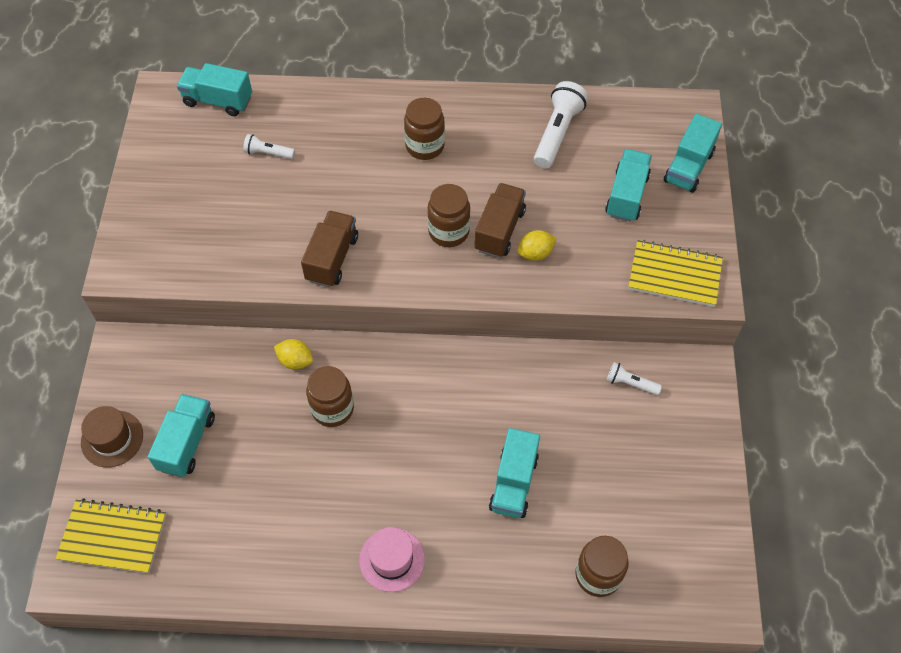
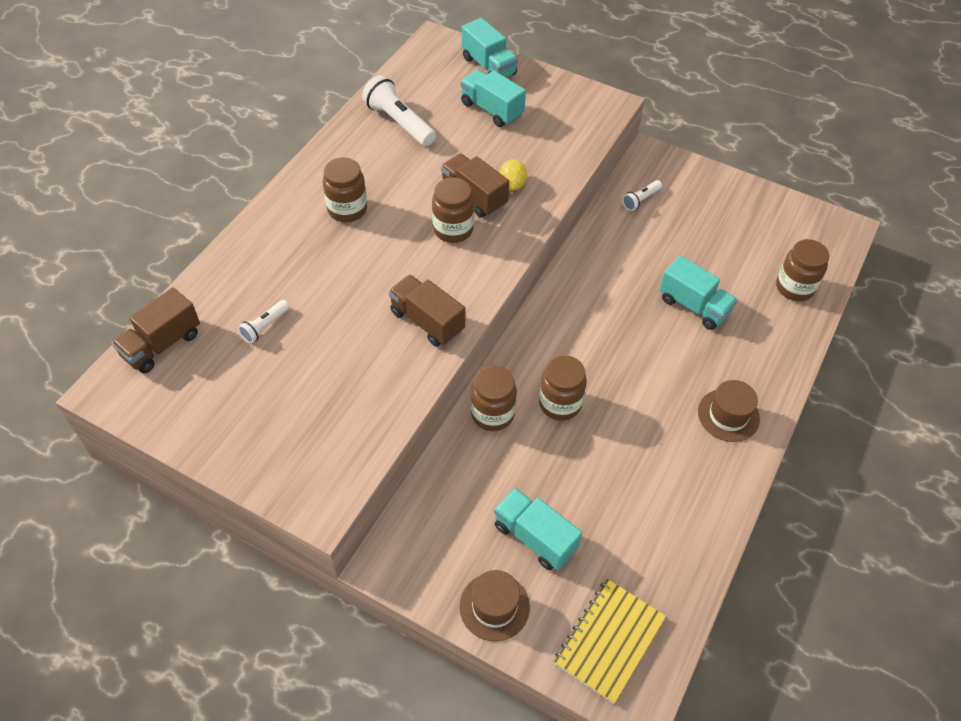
camera: 65 degrees left, 5 degrees down
turquoise truck [177,63,252,116] -> brown truck [111,287,200,373]
yellow lemon [274,339,313,369] -> brown jar [471,366,517,431]
pink hat [359,527,425,592] -> brown hat [698,380,760,442]
yellow notebook [628,240,723,307] -> none

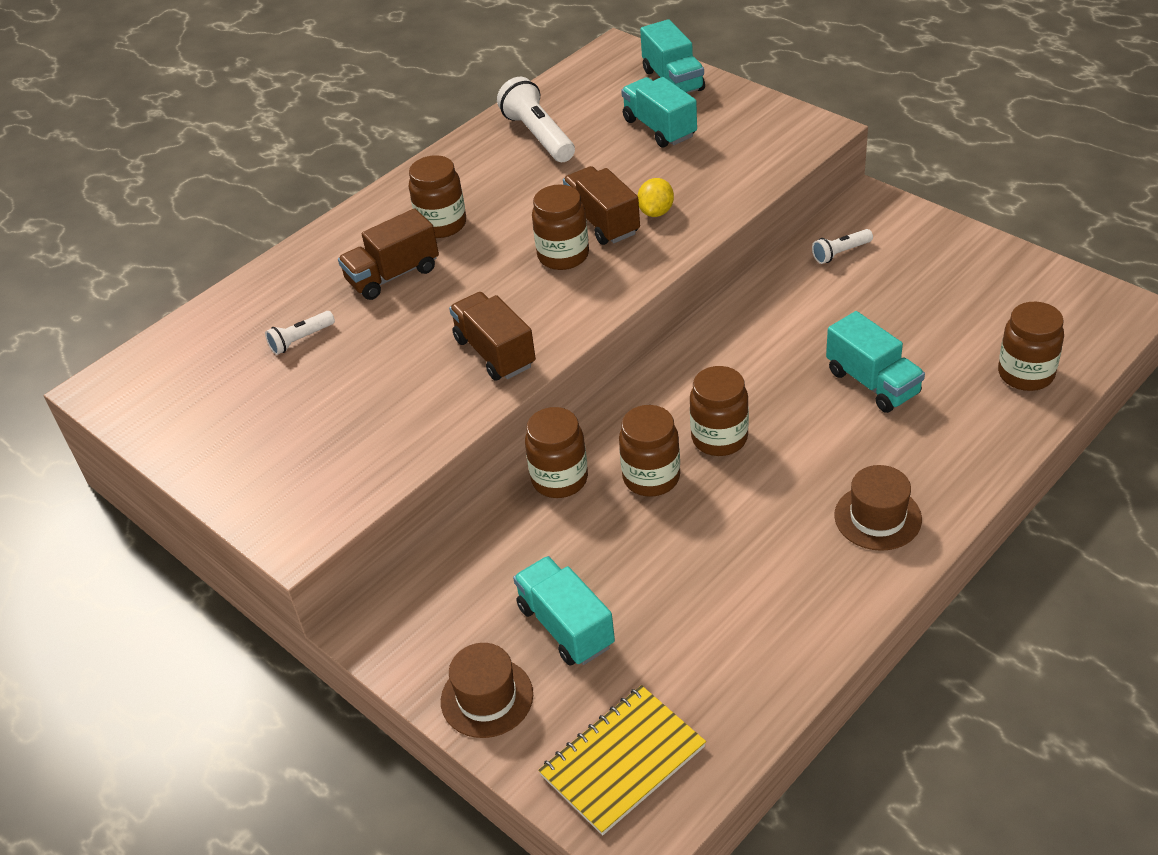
camera: 20 degrees right, 10 degrees down
brown truck [111,287,200,373] -> brown truck moved to [338,208,439,300]
none -> brown jar [690,366,749,456]

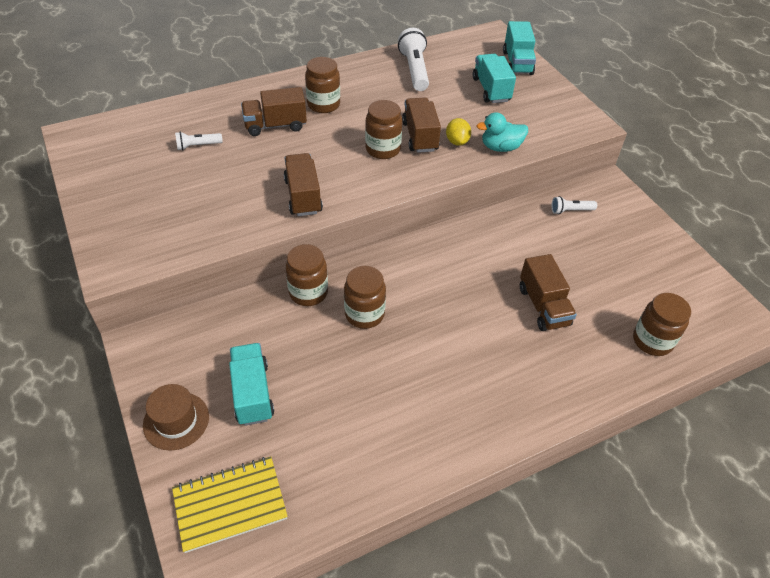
camera: 15 degrees right, 5 degrees up
yellow lemon [637,178,674,217] -> yellow lemon turned 45 degrees counterclockwise [446,118,471,146]
brown jar [690,366,749,456] -> none
turquoise truck [826,311,925,413] -> brown truck [520,254,577,331]
brown hat [834,465,922,551] -> none
none -> turquoise duck [476,112,528,152]

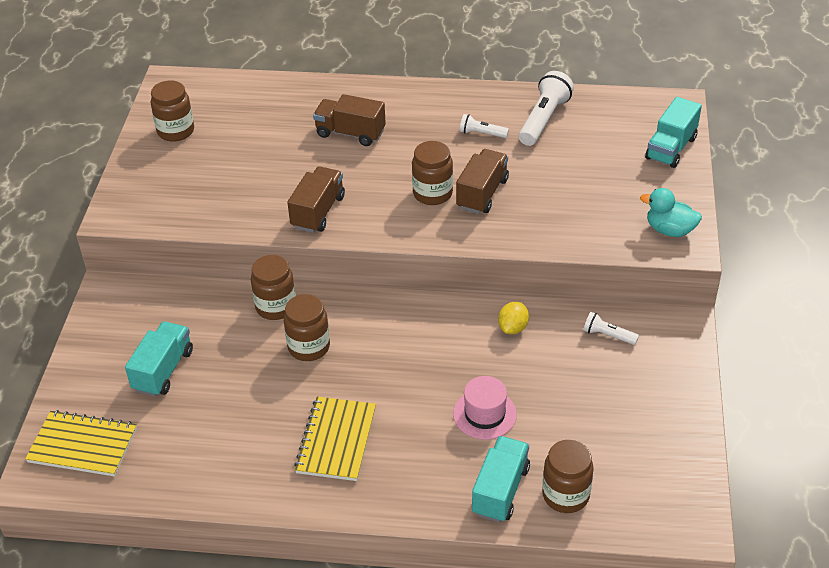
camera: 35 degrees right, 5 degrees down
brown hat [143,384,209,451] -> none
white flashlight [175,132,223,151] -> white flashlight moved to [460,114,509,138]
brown jar [305,57,340,113] -> brown jar moved to [151,80,194,142]
yellow lemon [446,118,471,146] -> yellow lemon moved to [498,302,529,334]
turquoise truck [473,54,516,103] -> turquoise truck moved to [472,436,530,523]
turquoise duck [476,112,528,152] -> turquoise duck moved to [640,188,702,237]
brown truck [520,254,577,331] -> pink hat [453,376,517,440]
none -> yellow notebook [294,397,376,481]

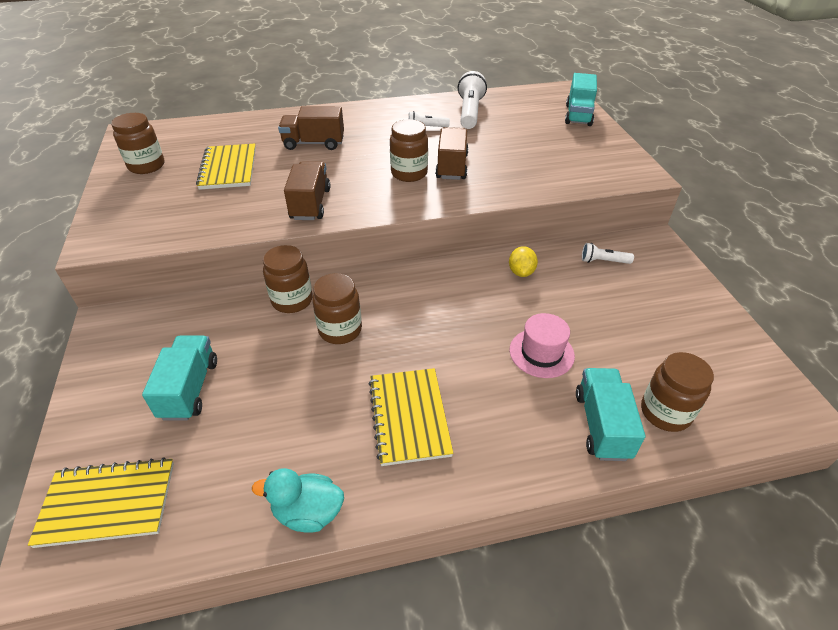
camera: 20 degrees left, 0 degrees up
turquoise duck [640,188,702,237] -> turquoise duck moved to [252,468,344,532]
none -> yellow notebook [196,144,256,190]

